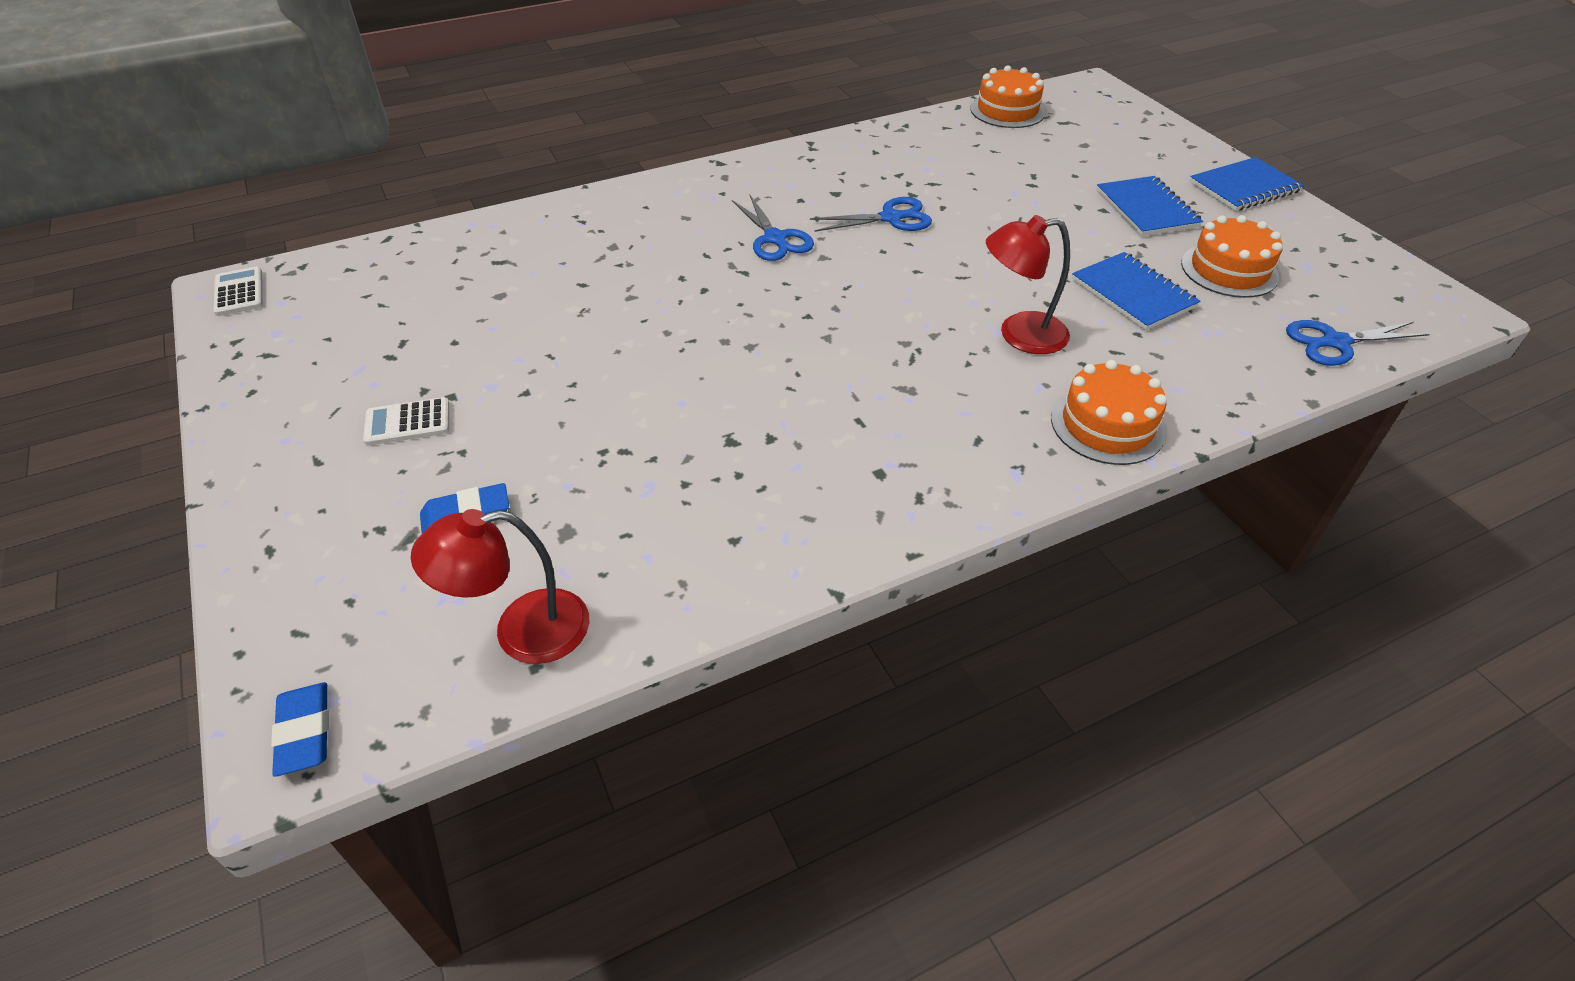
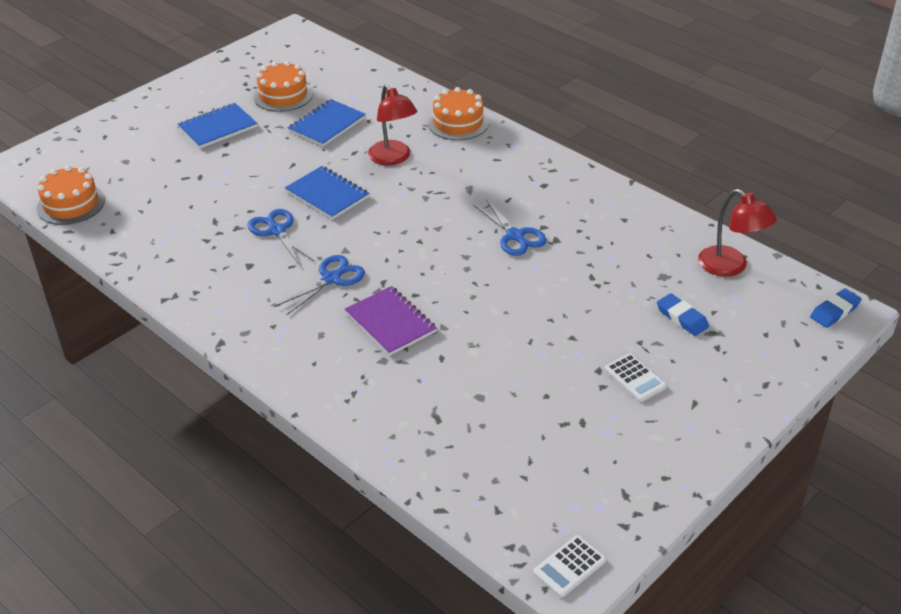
camera: 110 degrees left, 5 degrees down
blue notebook [1189,157,1304,211] -> blue notebook moved to [285,166,369,220]
blue scissors [1286,320,1430,366] -> blue scissors moved to [473,199,547,256]
none -> purple notebook [345,286,437,356]

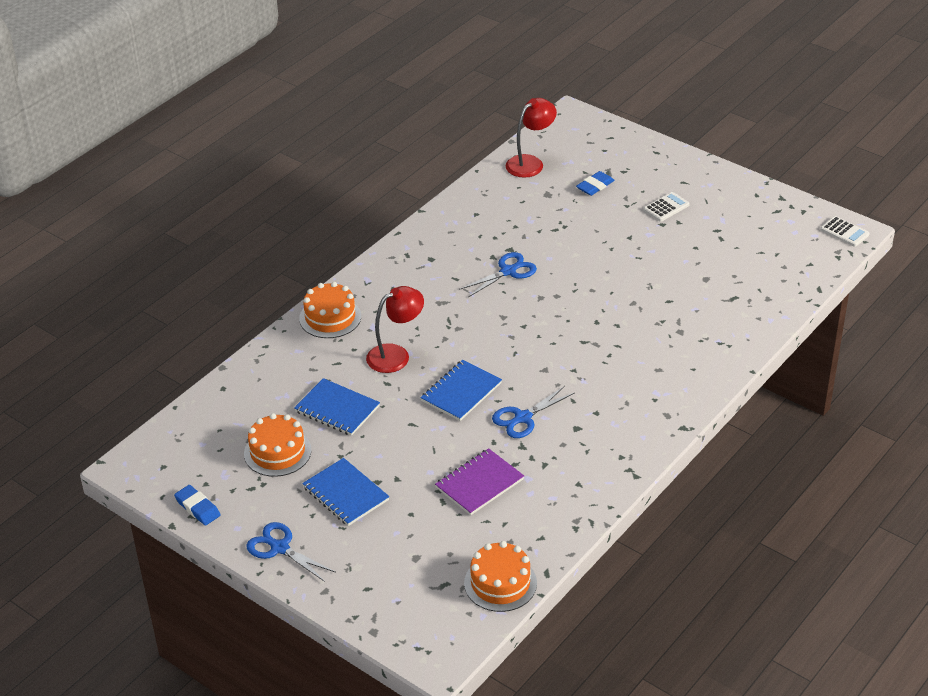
camera: 95 degrees left, 0 degrees up
blue scissors [275,255,365,316] -> blue scissors moved to [246,522,336,582]
purple notebook [345,286,437,356] -> purple notebook moved to [435,448,524,515]
blue eraser [810,288,862,328] -> blue eraser moved to [174,485,221,526]

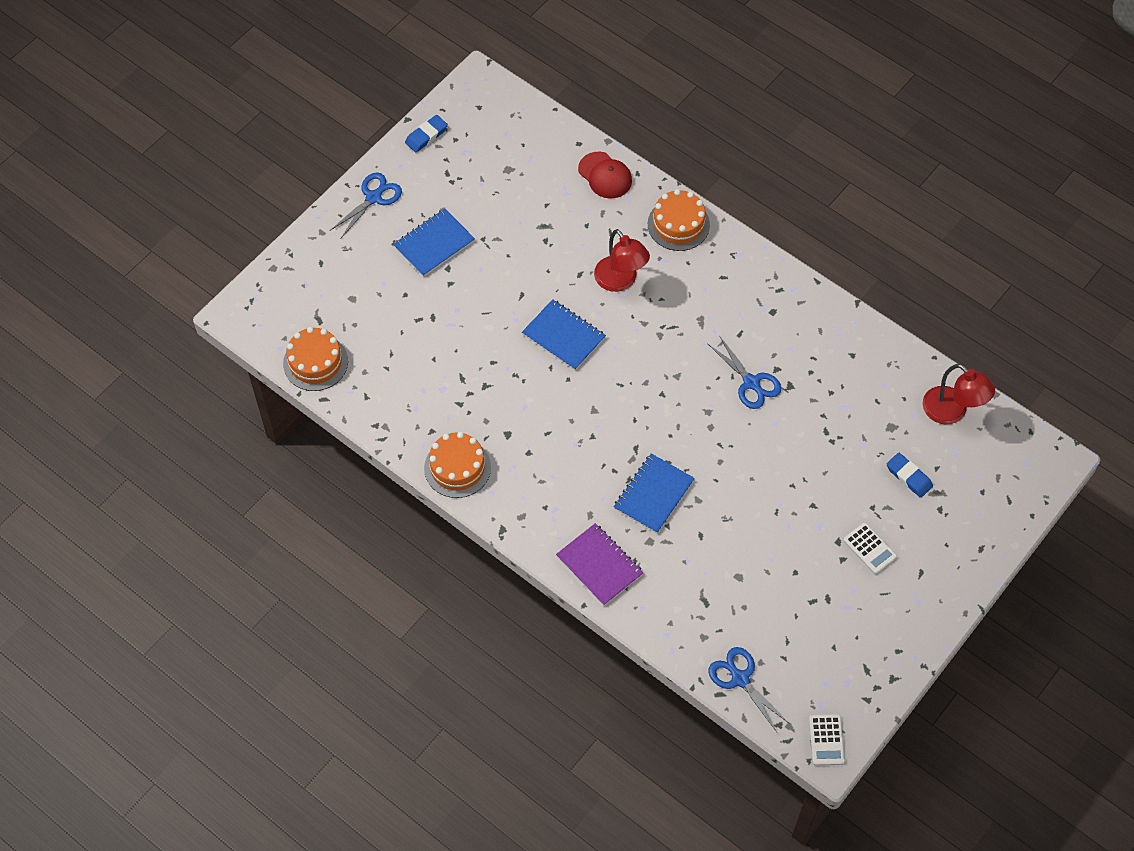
camera: 90 degrees right, 20 degrees up
orange cake [244,413,311,477] -> orange cake moved to [424,432,491,498]
blue notebook [294,378,380,436] -> blue notebook moved to [614,453,695,533]
purple notebook [435,448,524,515] -> purple notebook moved to [556,523,643,606]
blue scissors [492,386,574,438] -> blue scissors moved to [708,647,790,732]
white calculator [820,216,870,247] -> white calculator turned 45 degrees counterclockwise [809,714,845,766]
none -> red cap [578,152,632,199]

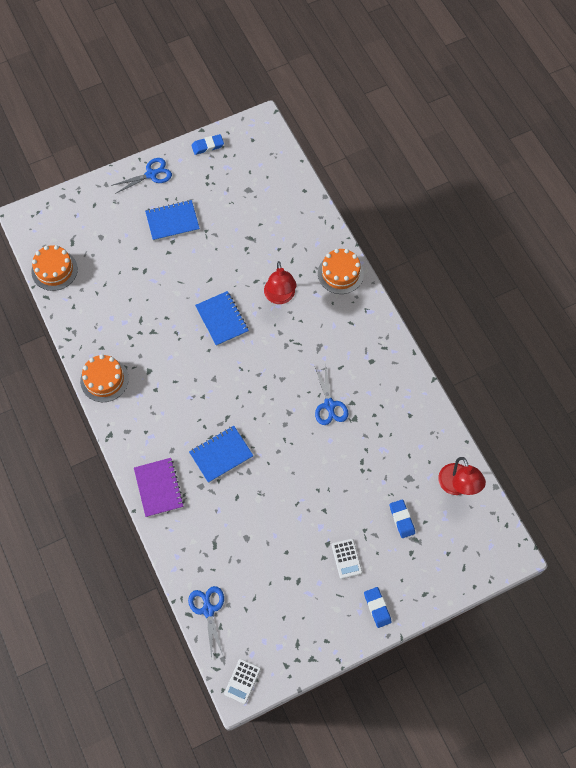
camera: 25 degrees right, 5 degrees up
red cap [578,152,632,199] -> none
none -> blue eraser [364,587,392,628]

